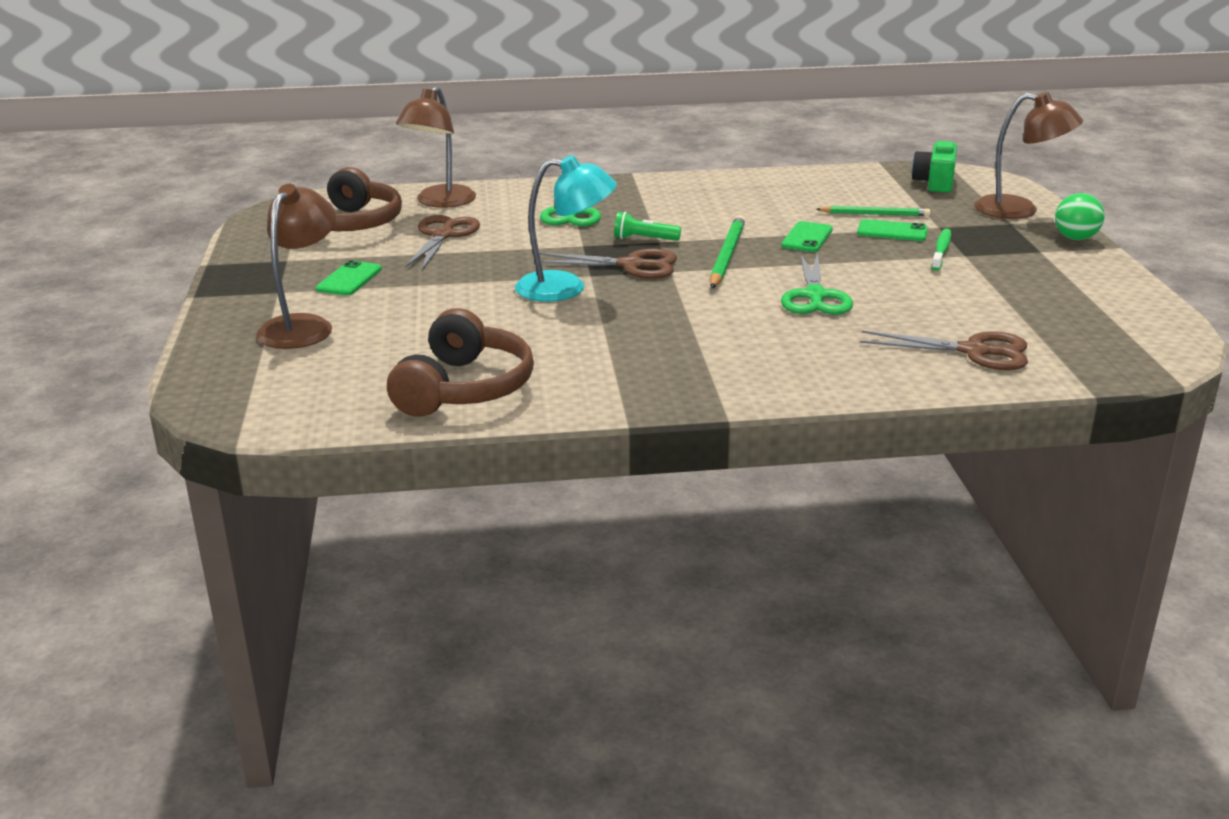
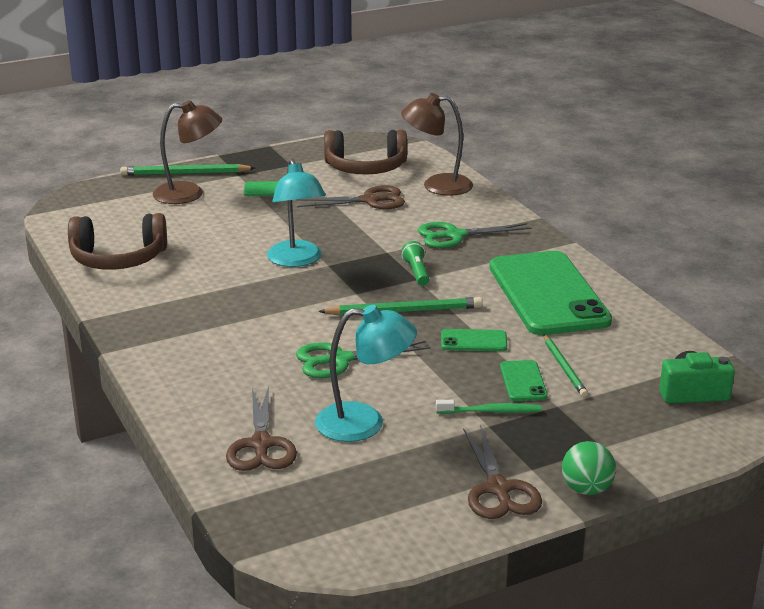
camera: 70 degrees right, 0 degrees up
brown scissors [534,248,677,279] -> brown scissors moved to [463,425,542,519]
brown lamp [974,92,1083,219] -> none
none -> green pencil [120,164,255,176]
none -> turquoise lamp [315,305,417,442]
none -> green phone [490,251,612,335]

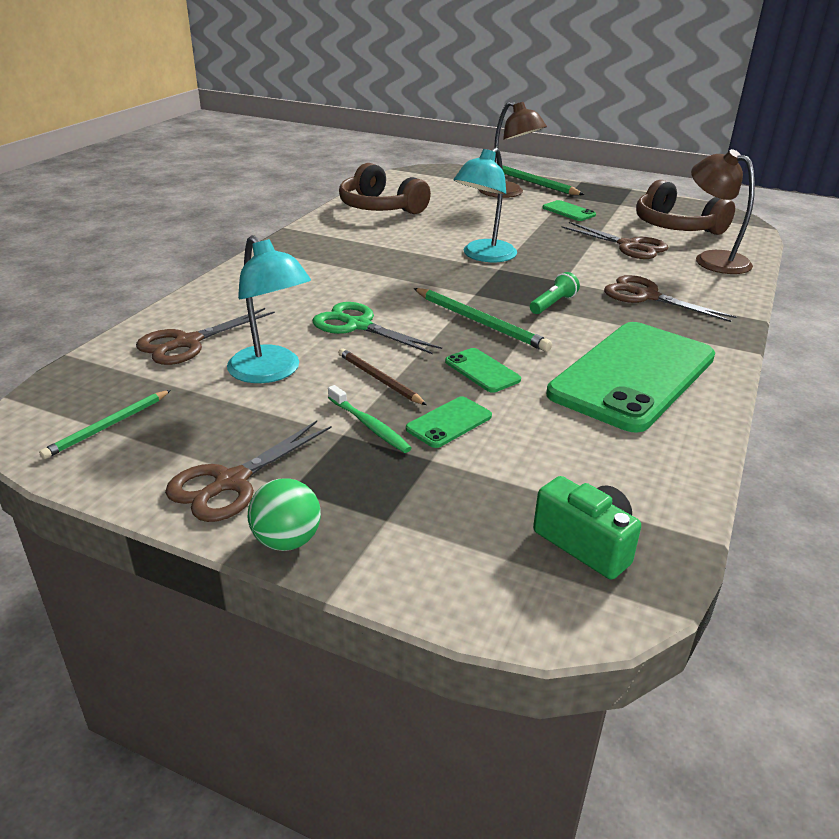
camera: 50 degrees right, 5 degrees up
green scissors [418,222,531,248] -> brown scissors [604,275,736,322]
green pencil [544,335,588,397] -> green pencil moved to [39,390,171,459]
none -> brown pencil [338,348,427,405]

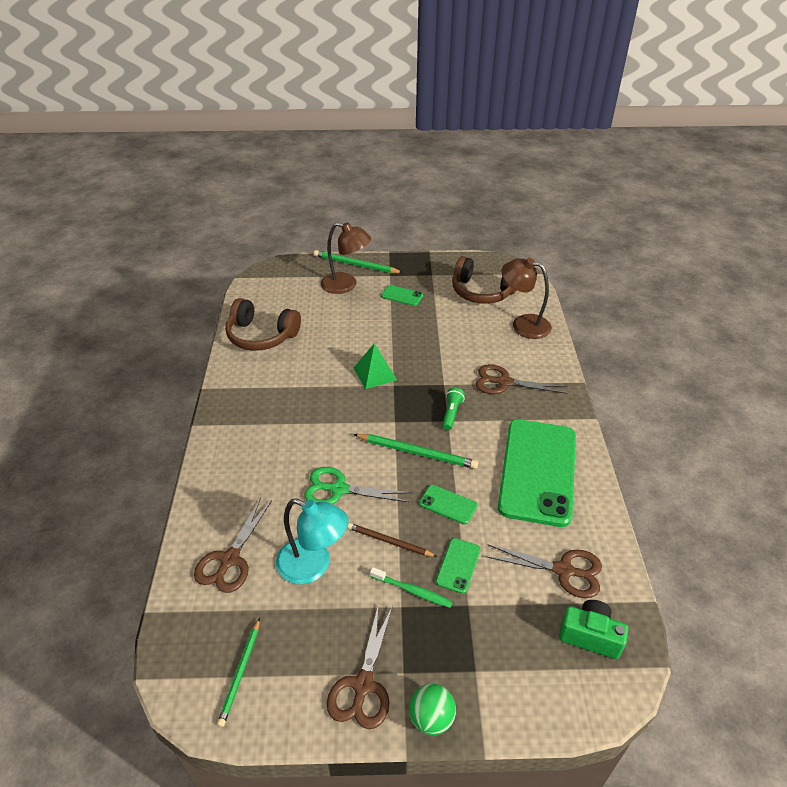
camera: 25 degrees left, 10 degrees up
turquoise lamp [454,148,517,262] -> green pyramid [354,343,397,389]
brown scissors [561,222,668,259] -> brown scissors moved to [485,544,602,598]

